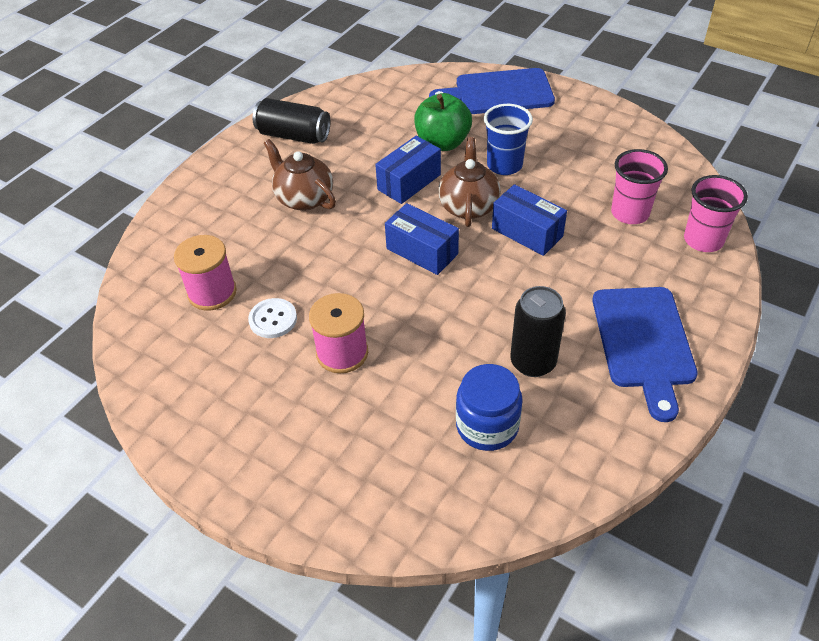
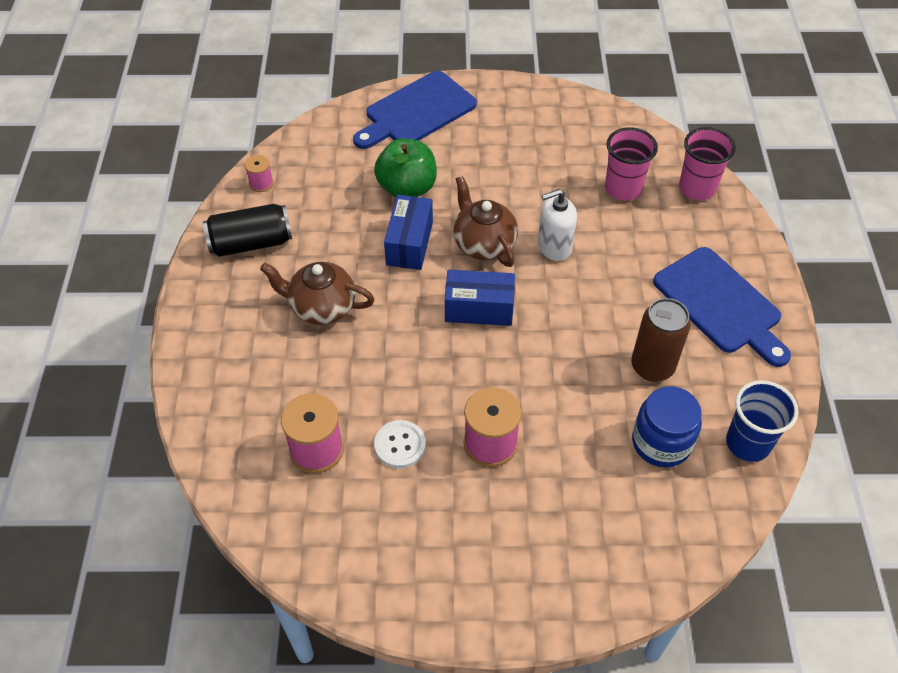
camera: 35 degrees left, 5 degrees up
blue cup [484,104,533,175] -> blue cup moved to [726,380,799,462]
blue box [492,184,567,256] -> white soap dispenser [538,189,577,261]
black can [510,286,566,377] -> brown can [631,298,691,382]
none -> pink spool [245,155,273,192]

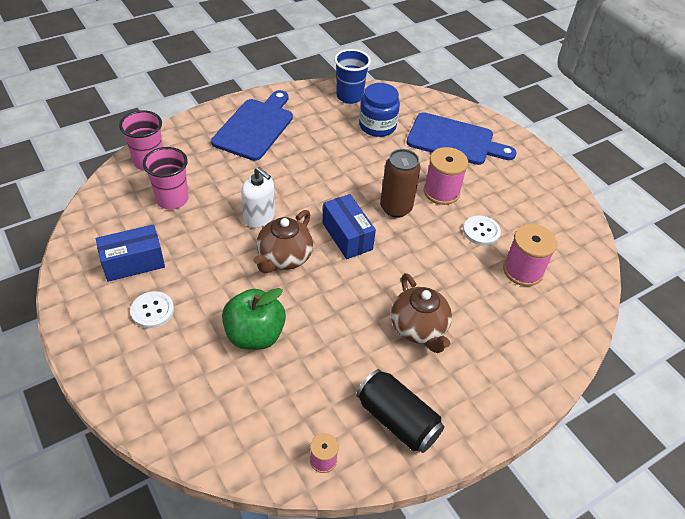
camera: 125 degrees left, 5 degrees down
blue cutting board [353,71,477,149] -> blue cutting board moved to [406,112,517,165]
blue box [384,195,433,270] -> blue box moved to [96,224,165,282]
brown can [631,298,691,382] -> brown can moved to [380,149,421,218]
none -> white button [130,291,174,329]

